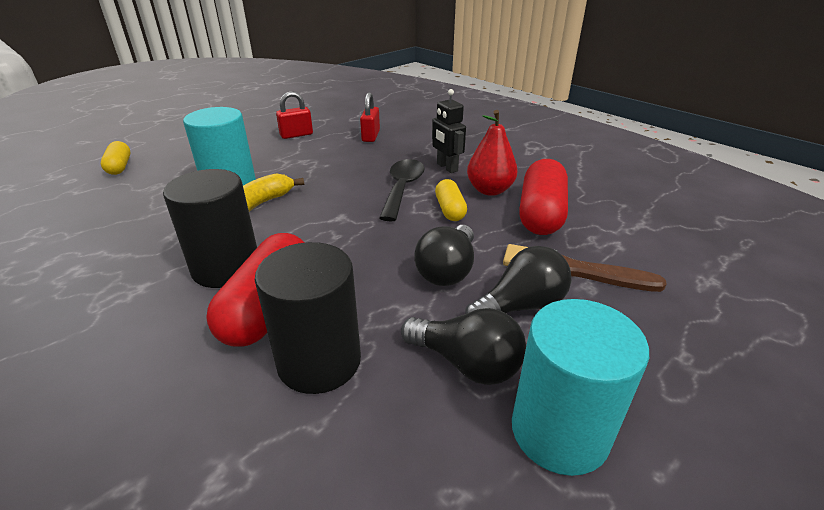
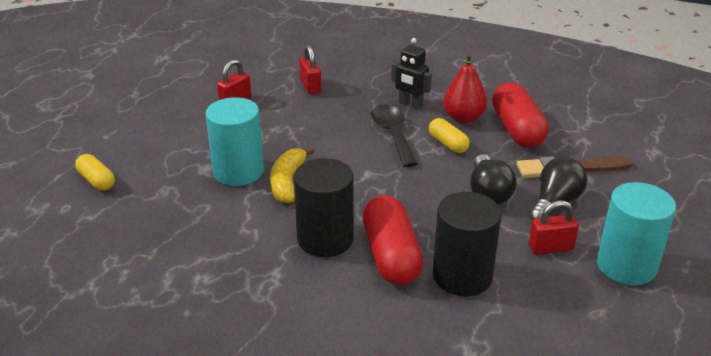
camera: 25 degrees left, 0 degrees up
black light bulb [401,308,526,385] -> red padlock [529,200,579,255]

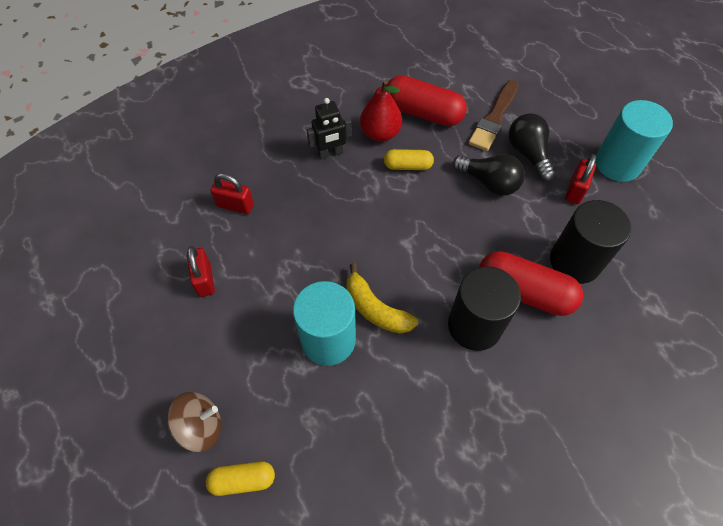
camera: 55 degrees left, 25 degrees up
black spoon [371,104,418,167] -> none
none -> brown spinning top [167,392,222,452]

